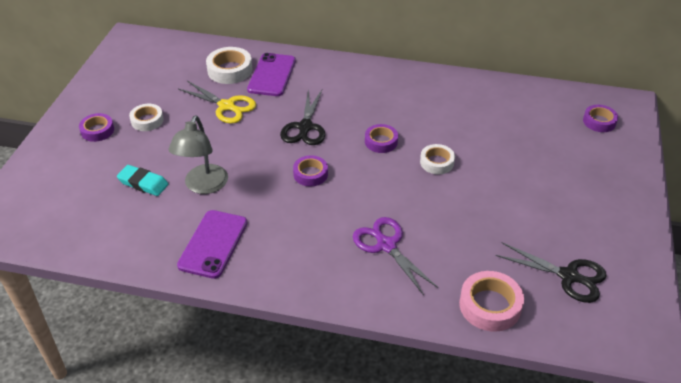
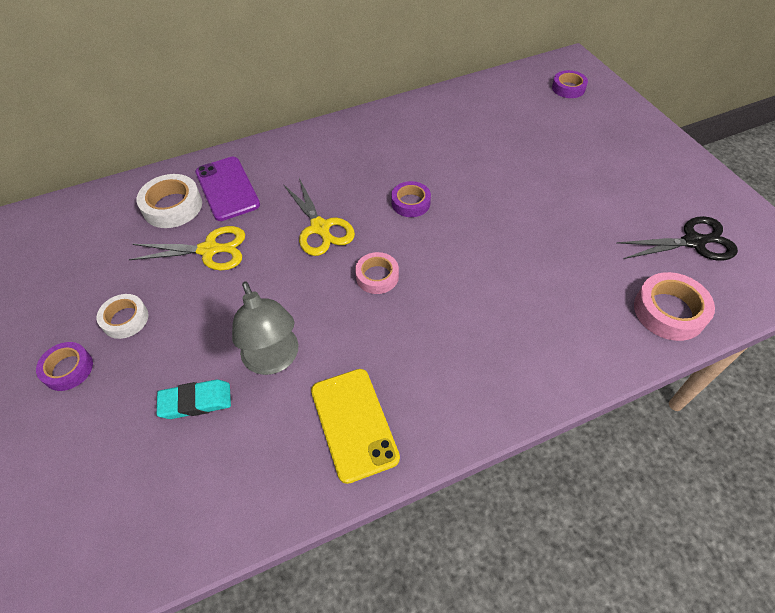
camera: 35 degrees left, 10 degrees up
purple phone [177,210,247,279] -> yellow phone [311,369,400,484]
black scissors [280,89,325,145] -> yellow scissors [283,178,355,256]
purple tape [293,155,328,186] -> pink tape [355,252,399,294]
purple scissors [353,217,438,295] -> none
white tape [420,144,455,174] -> none

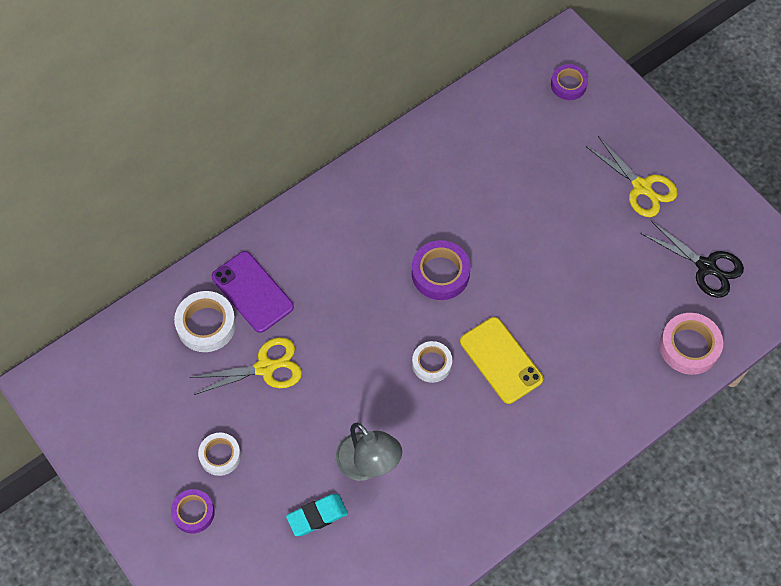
camera: 15 degrees left, 10 degrees up
yellow scissors [283,178,355,256] -> yellow scissors moved to [586,136,678,217]
yellow phone [311,369,400,484] -> yellow phone moved to [460,317,543,404]
pink tape [355,252,399,294] -> white tape [412,341,452,383]
purple tape [391,181,431,217] -> purple tape [412,240,471,300], size x1.51
black scissors [617,216,738,261] -> black scissors turned 60 degrees clockwise [641,221,744,298]

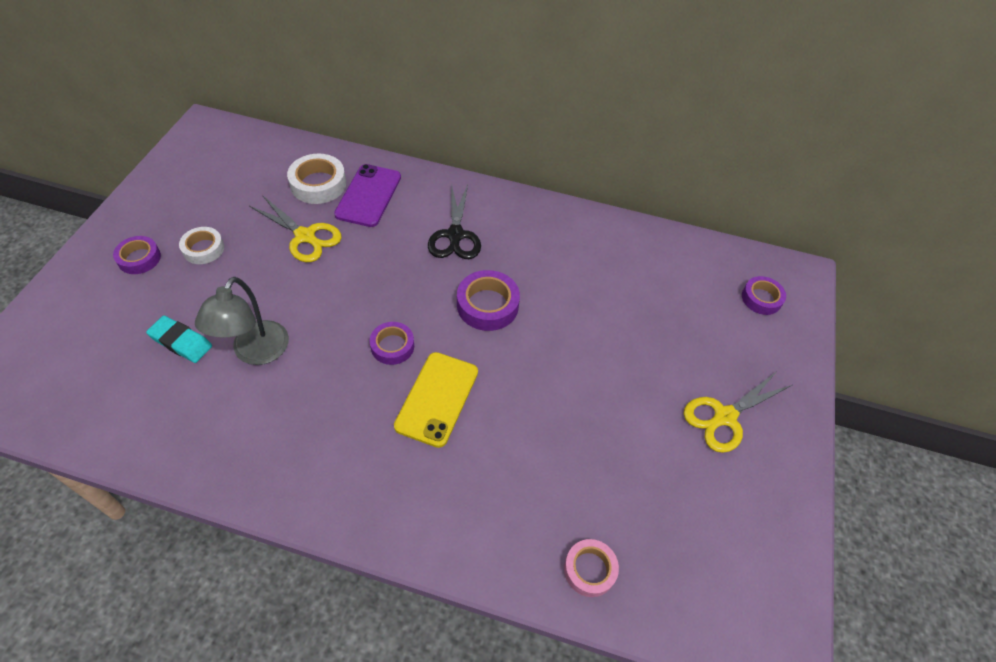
camera: 50 degrees right, 10 degrees down
white tape [412,341,452,383] -> purple tape [370,322,414,365]
yellow scissors [586,136,678,217] -> yellow scissors turned 45 degrees clockwise [684,372,792,453]
black scissors [641,221,744,298] -> black scissors moved to [428,184,481,259]
pink tape [659,313,723,375] -> pink tape [564,539,619,597], size x0.66

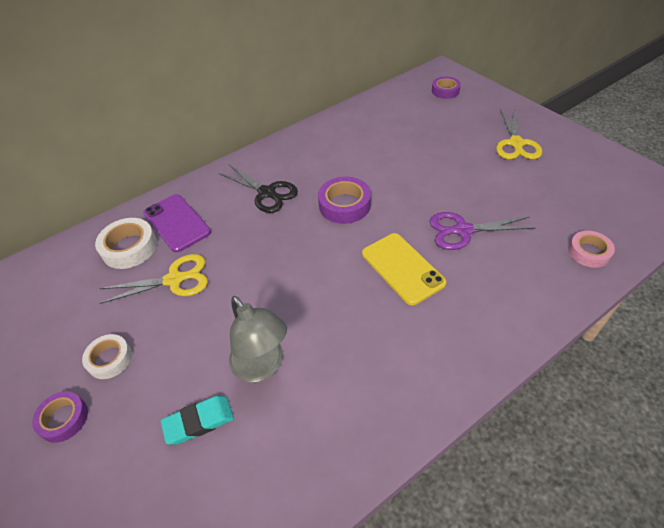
camera: 45 degrees left, 5 degrees down
purple tape [370,322,414,365] -> none
none -> purple scissors [429,212,536,250]

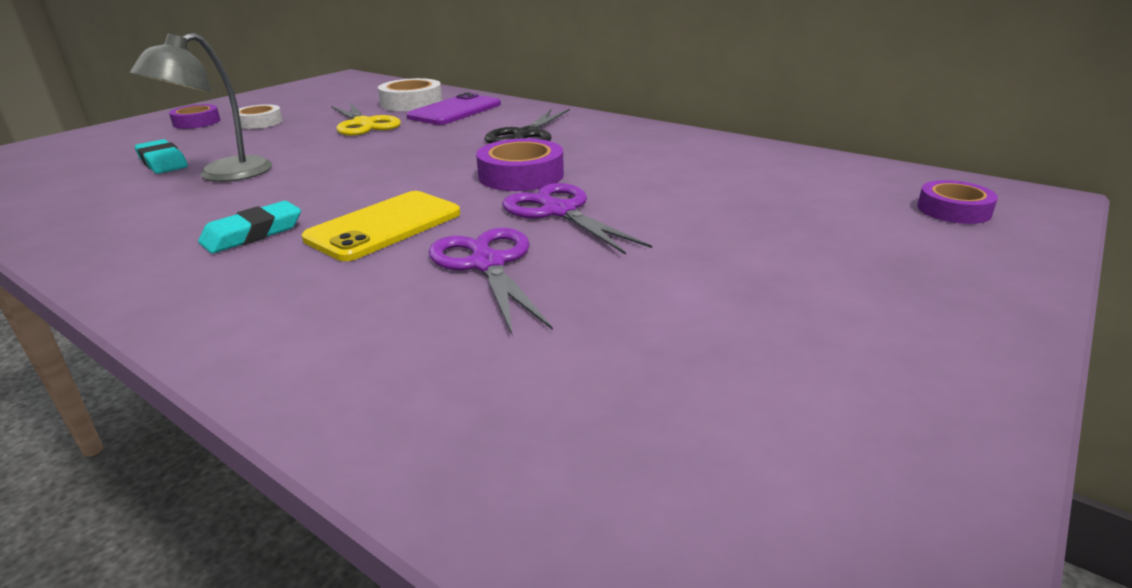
camera: 70 degrees right, 20 degrees down
yellow scissors [496,108,542,159] -> none
pink tape [568,231,615,268] -> none
none -> turquoise eraser [198,201,301,253]
none -> purple scissors [502,183,652,255]

